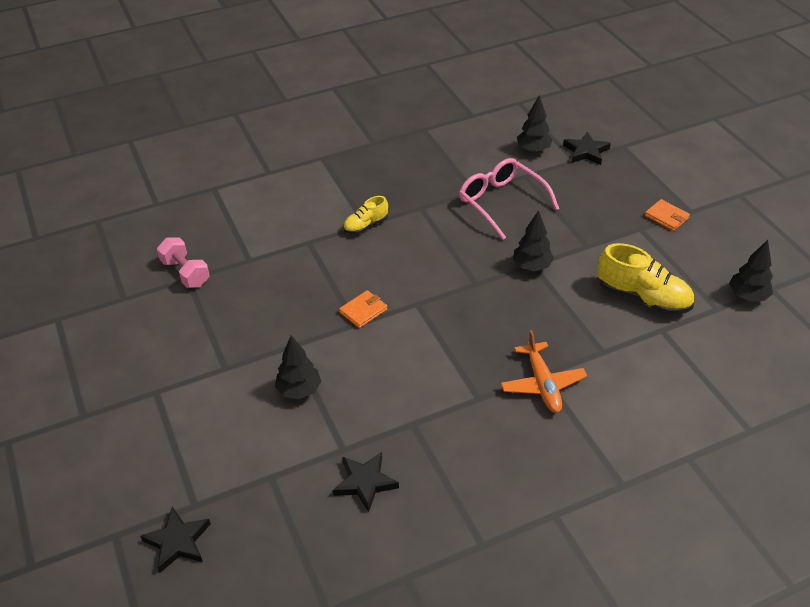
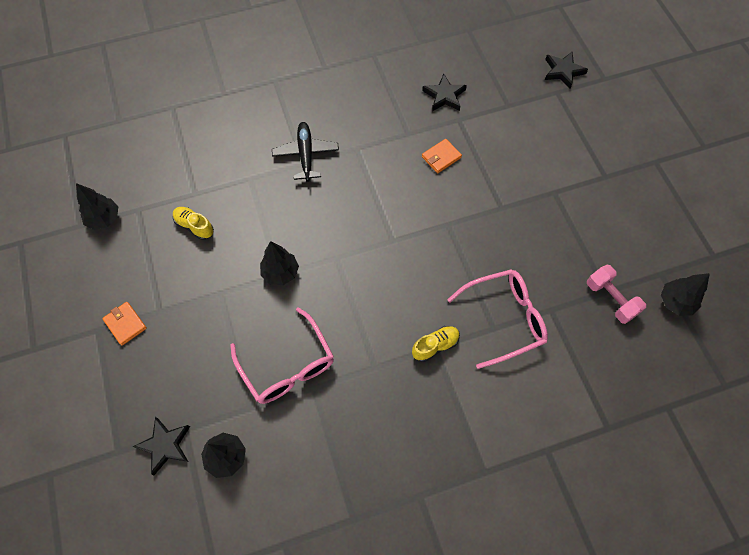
camera: 175 degrees left, 20 degrees up
black tree [275,335,321,399] -> black tree moved to [661,273,710,316]
orange wallet [339,290,388,328] -> orange wallet moved to [422,139,462,173]
orange plane [501,330,587,413] -> black plane [272,122,339,182]
yellow shoe [597,243,694,315] -> yellow shoe [173,207,214,240], size x0.56
none -> pink glasses [447,269,548,369]

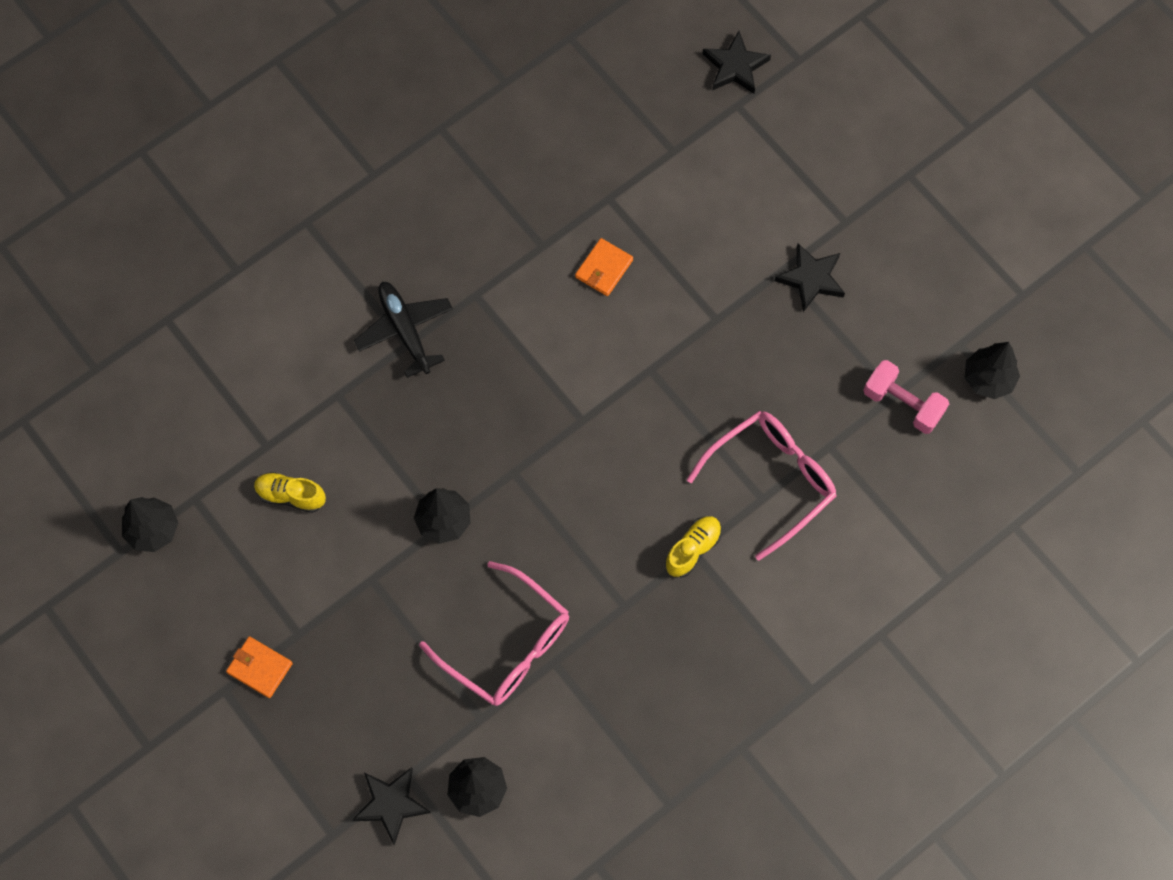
camera: 20 degrees left, 5 degrees up
black star [422,74,467,111] -> black star moved to [775,244,845,312]

